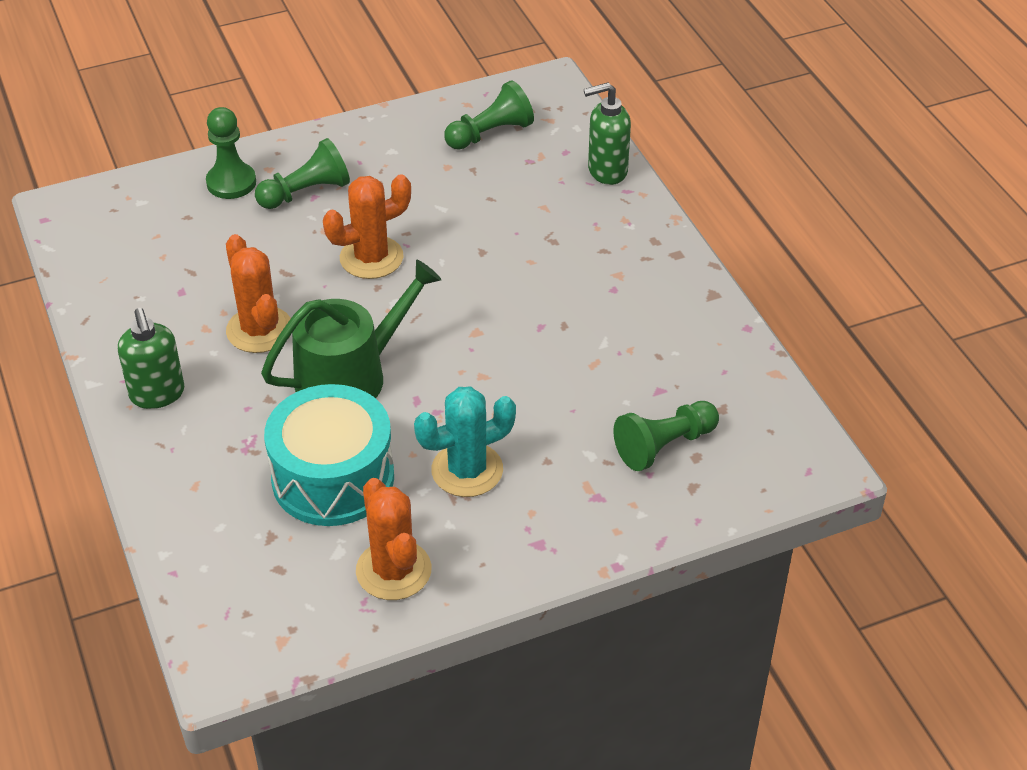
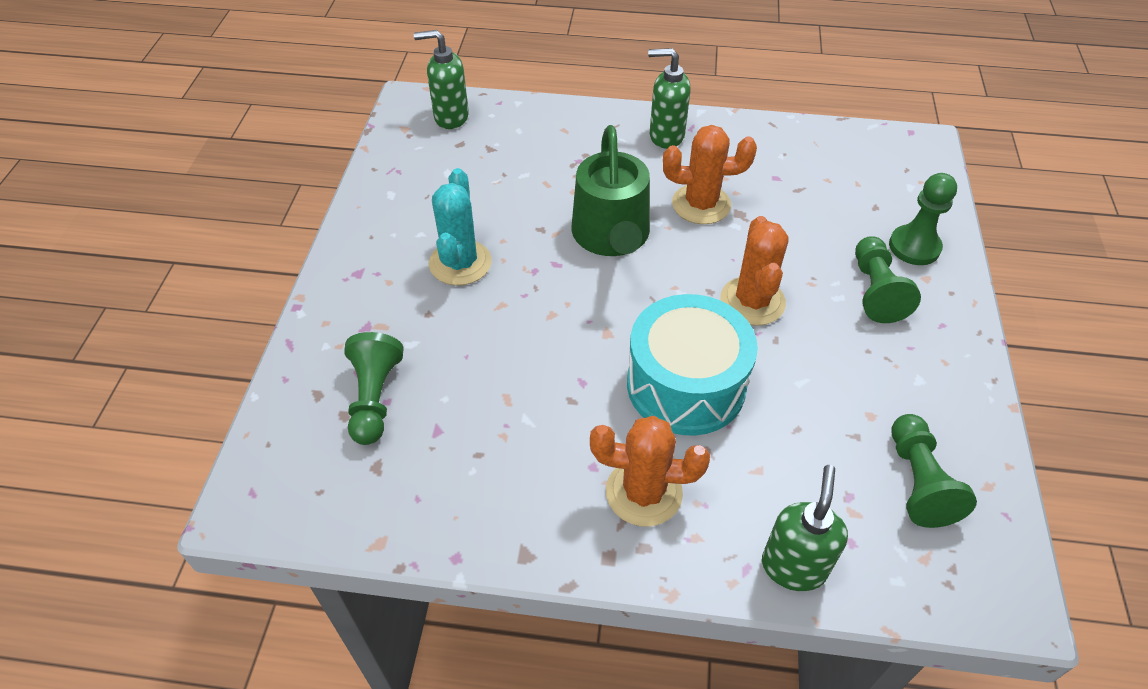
camera: 120 degrees right, 5 degrees up
turquoise drum [264,384,394,526] -> turquoise drum moved to [627,294,758,436]
orange cactus [356,478,432,600] -> orange cactus moved to [590,416,710,526]
none -> green soap dispenser [414,30,469,129]

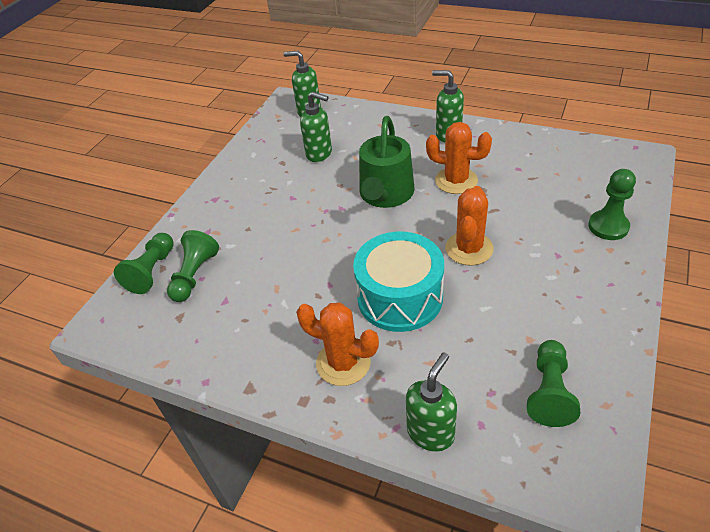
camera: 20 degrees right, 5 degrees down
turquoise cactus [429,168,492,285] -> none
green pawn [855,237,921,323] -> green pawn moved to [114,233,174,294]
none -> green soap dispenser [300,92,332,162]

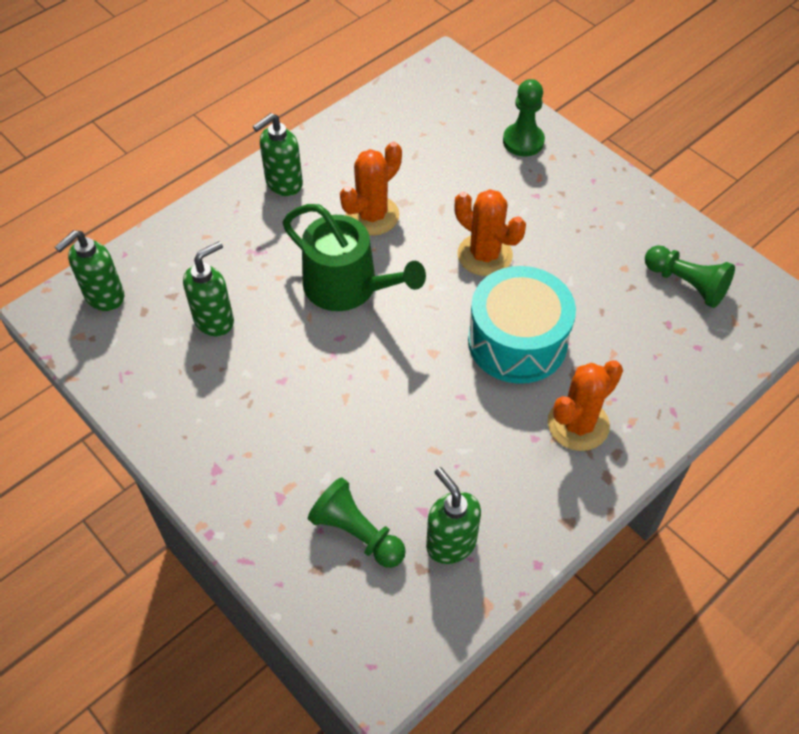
camera: 70 degrees left, 10 degrees up
green pawn [114,233,174,294] -> none
green soap dispenser [406,352,457,452] -> green soap dispenser moved to [426,467,481,564]

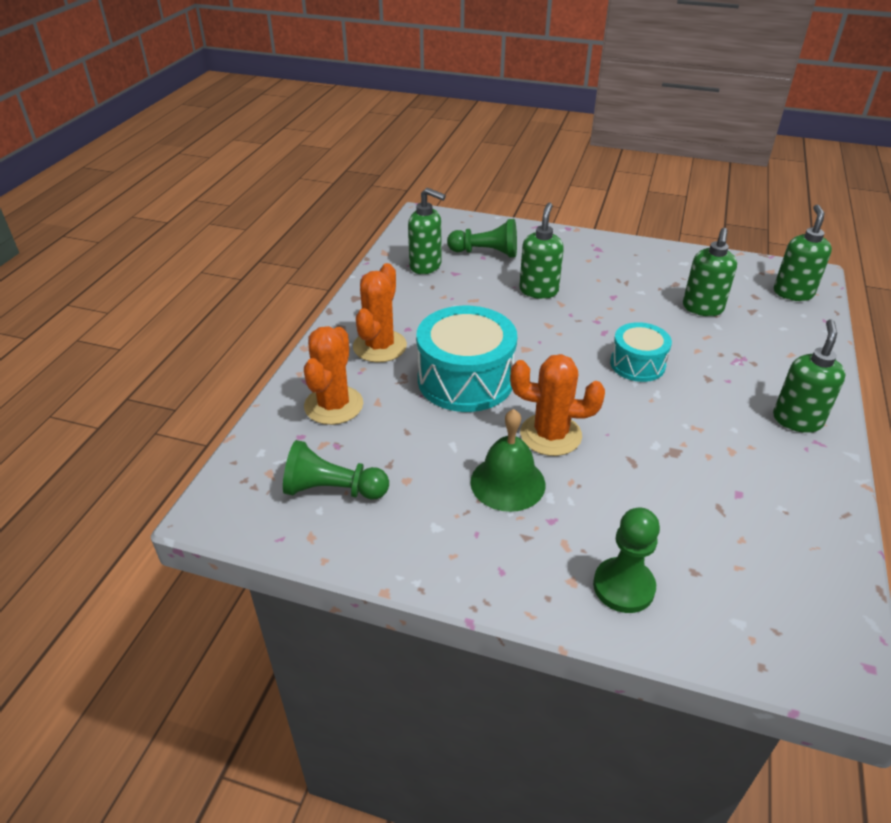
camera: 150 degrees right, 15 degrees down
green watering can [283,204,426,311] -> turquoise drum [610,322,672,382]
orange cactus [340,142,402,236] -> orange cactus moved to [304,326,363,425]
none -> green bell [470,409,545,512]
none -> green soap dispenser [519,203,564,299]

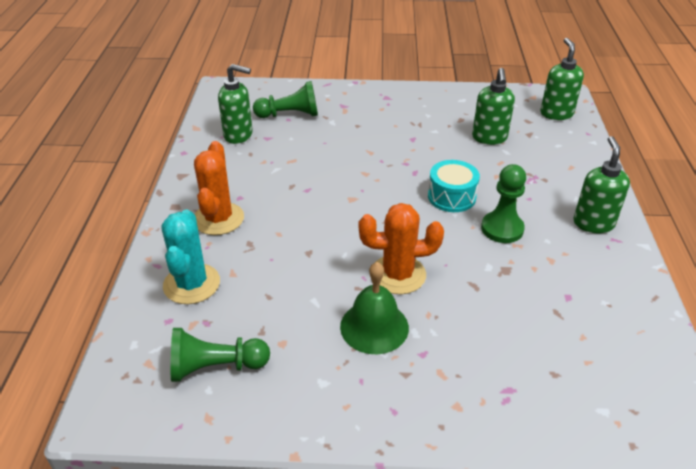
camera: 15 degrees left, 0 degrees up
orange cactus [304,326,363,425] -> turquoise cactus [162,210,220,304]
turquoise drum [416,306,517,412] -> none
green soap dispenser [519,203,564,299] -> none
green pawn [593,507,660,613] -> green pawn moved to [481,164,526,243]

